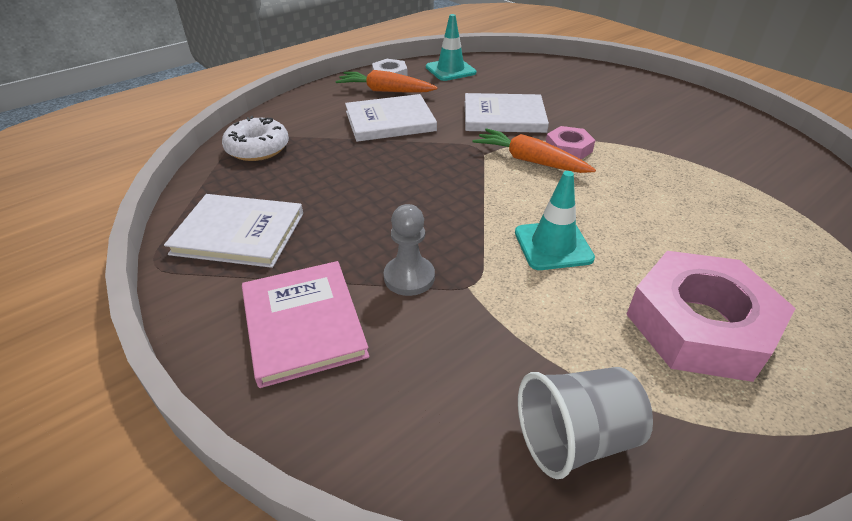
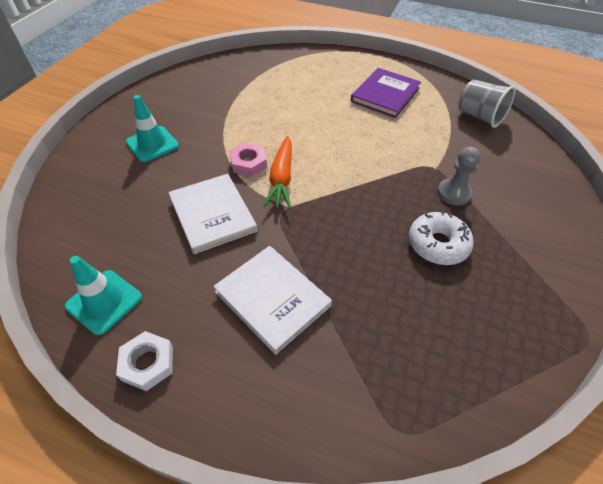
camera: 120 degrees left, 10 degrees up
white book [164,194,303,268] -> none
white donut [222,116,289,161] -> white donut moved to [409,210,474,265]
pink book [242,261,369,388] -> none
orange carrot [335,70,438,93] -> none
turquoise traffic cone [515,171,595,270] -> turquoise traffic cone moved to [126,95,179,162]
pink nut [626,251,796,382] -> purple book [350,68,421,118]

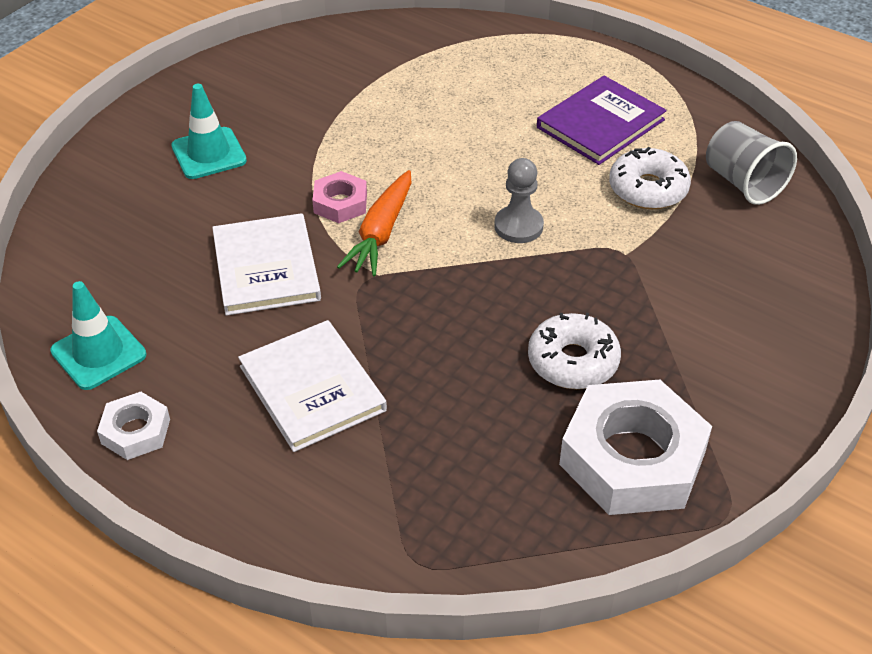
camera: 15 degrees right, 5 degrees down
grey pawn [437,147,481,206] -> grey pawn moved to [494,158,544,243]
none -> white nut [559,380,712,515]
none -> white donut [609,147,691,209]

